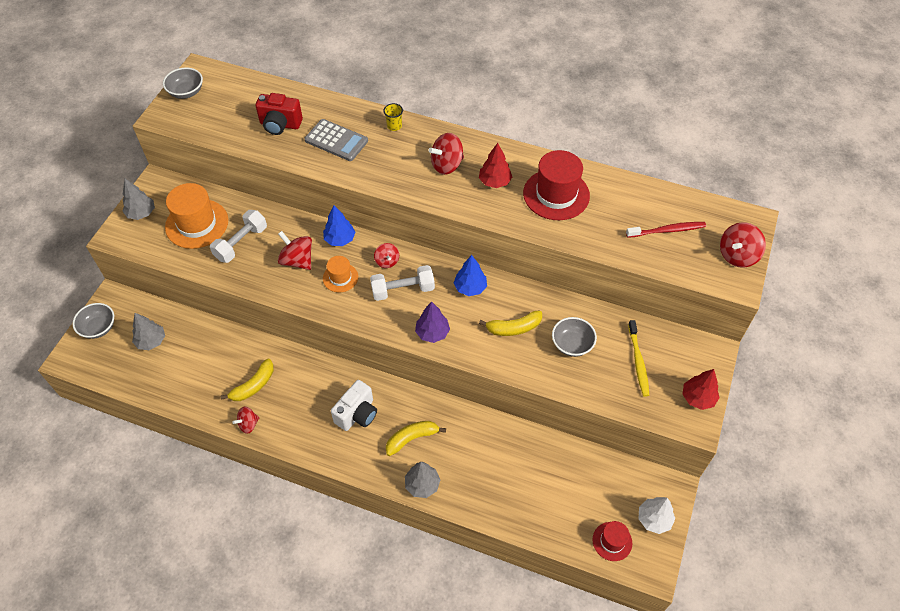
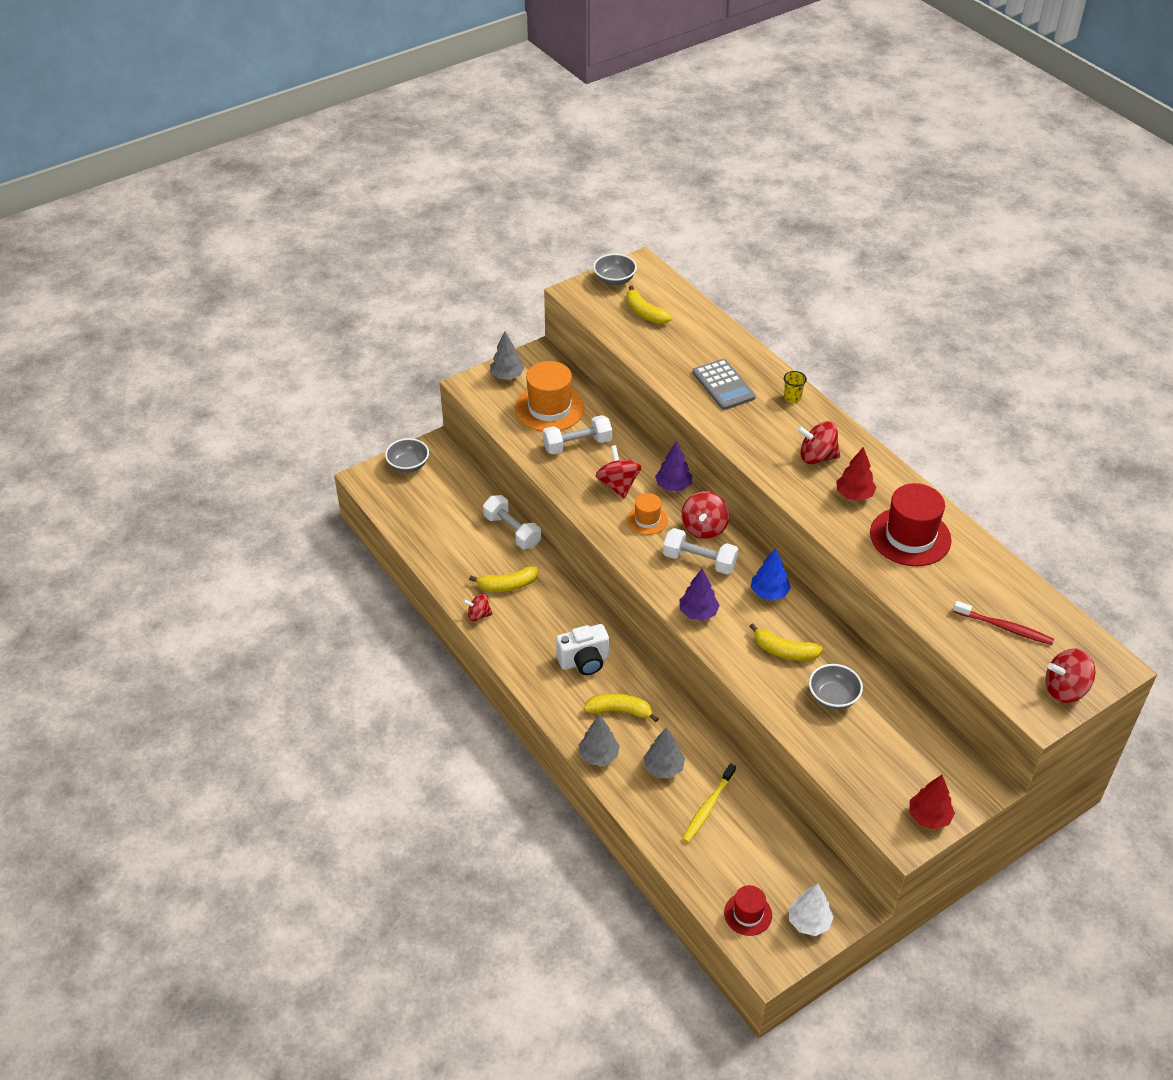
camera: 35 degrees right, 10 degrees down
grey tree [132,313,165,350] -> grey tree moved to [643,727,685,778]
red camera [255,93,303,135] -> none
blue tree [323,205,355,246] -> purple tree [655,441,692,491]
red spinning top [374,243,399,268] -> red spinning top [681,491,729,539], size x1.59
yellow toothbrush [628,320,649,397] -> yellow toothbrush moved to [682,763,736,843]
none -> white dumbbell [483,495,541,549]
none -> yellow banana [626,285,672,324]

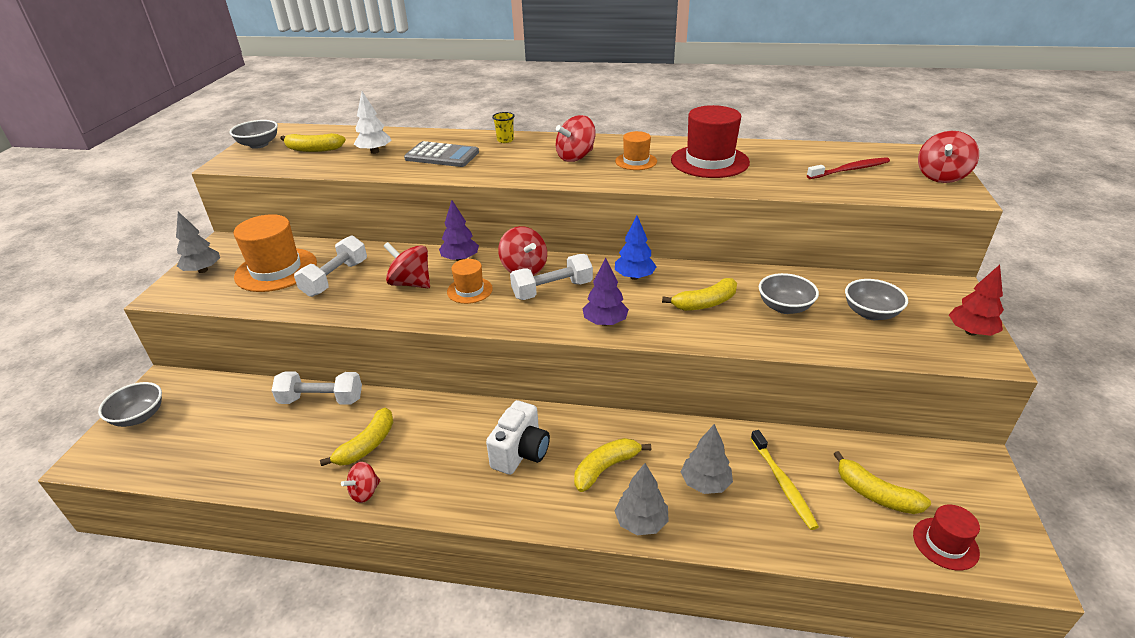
camera: 45 degrees left, 10 degrees down
white tree [789,883,834,936] -> white tree moved to [353,91,392,154]
red tree [836,447,876,501] -> orange hat [615,131,657,170]
none -> yellow banana [834,451,931,514]
none -> grey bowl [845,279,908,320]

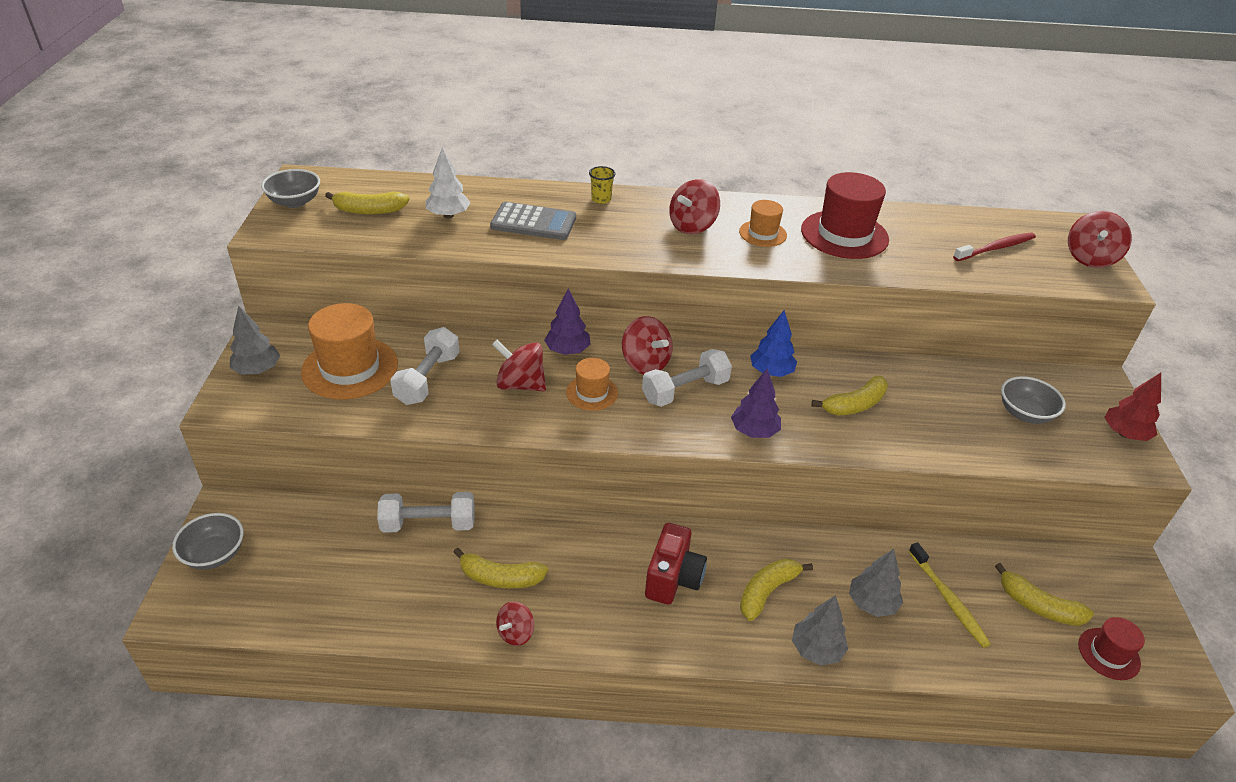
camera: 10 degrees left, 5 degrees up
yellow banana [320,408,393,466] -> yellow banana turned 75 degrees clockwise [453,548,548,588]
white camera [486,400,550,475] -> red camera [645,523,707,605]
grey bowl [759,273,819,314] -> none

